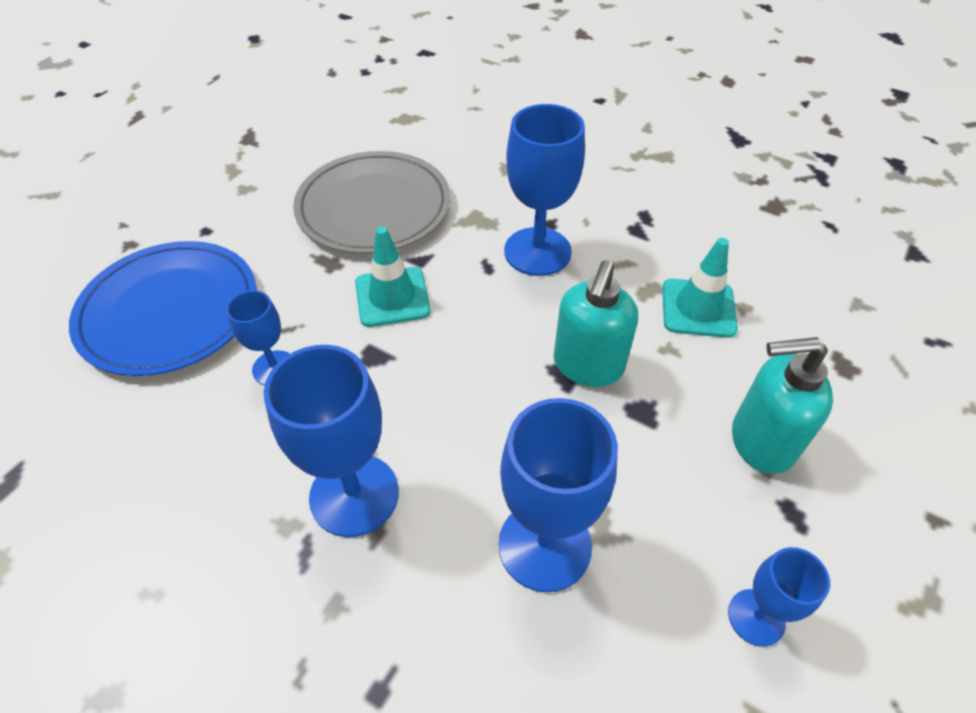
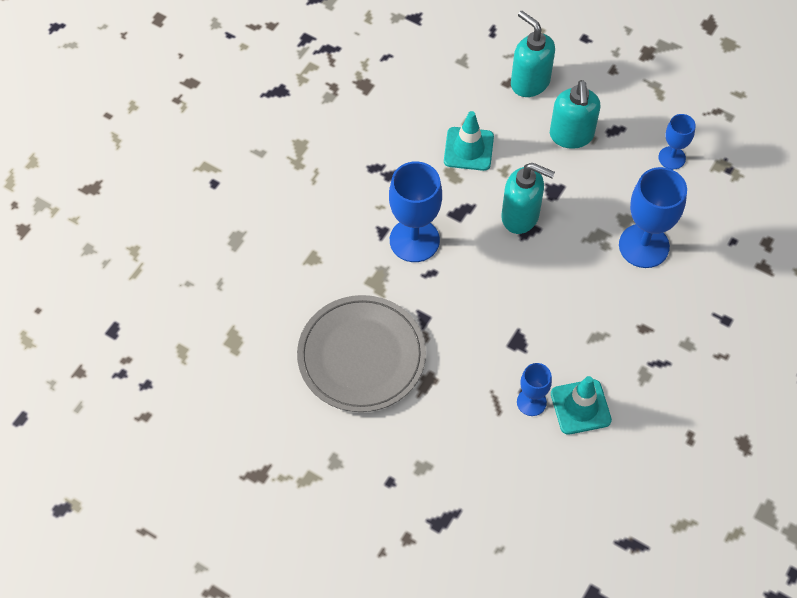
camera: 90 degrees left, 10 degrees up
blue plate [69,241,256,376] -> none
blue goblet [264,345,399,537] -> none
turquoise traffic cone [355,226,430,327] -> turquoise traffic cone moved to [551,376,612,435]
none -> turquoise soap dispenser [511,11,555,97]

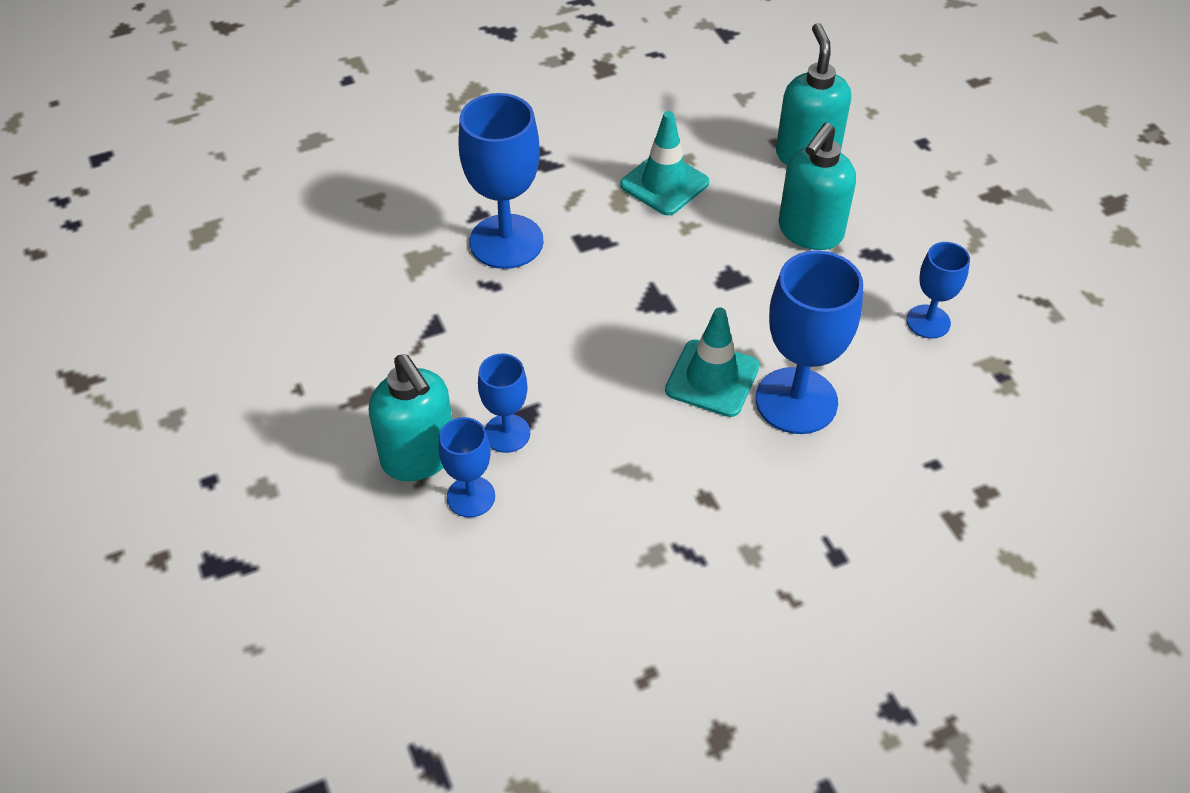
camera: 35 degrees right, 10 degrees down
grey plate [297,295,426,412] -> none
turquoise soap dispenser [501,163,555,234] -> turquoise soap dispenser moved to [369,354,452,481]
turquoise traffic cone [551,376,612,435] -> turquoise traffic cone moved to [665,308,759,417]
none -> blue goblet [478,353,530,453]

